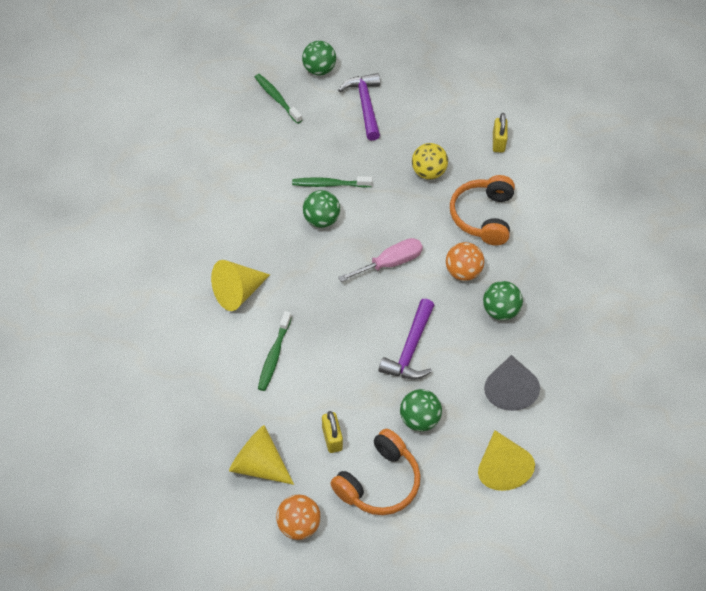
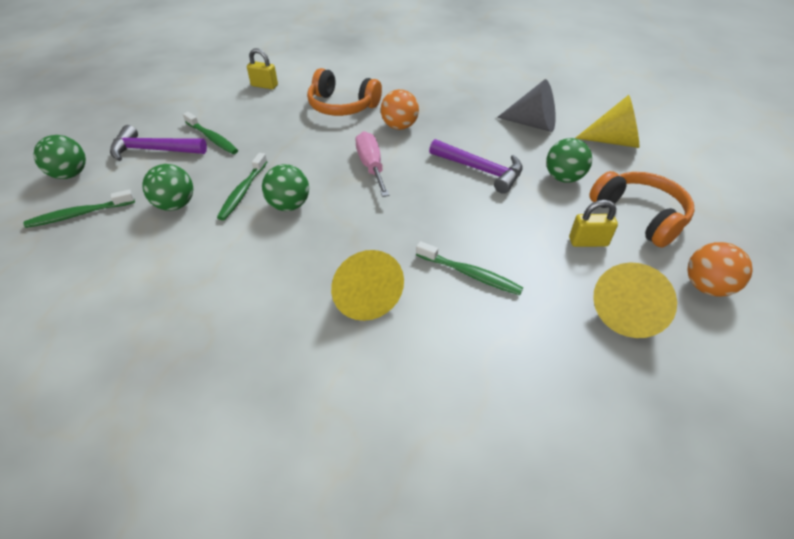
camera: 75 degrees left, 10 degrees down
yellow ball [412,143,448,180] -> none
green ball [483,281,523,320] -> green ball moved to [142,164,193,211]
none -> green toothbrush [183,112,238,154]

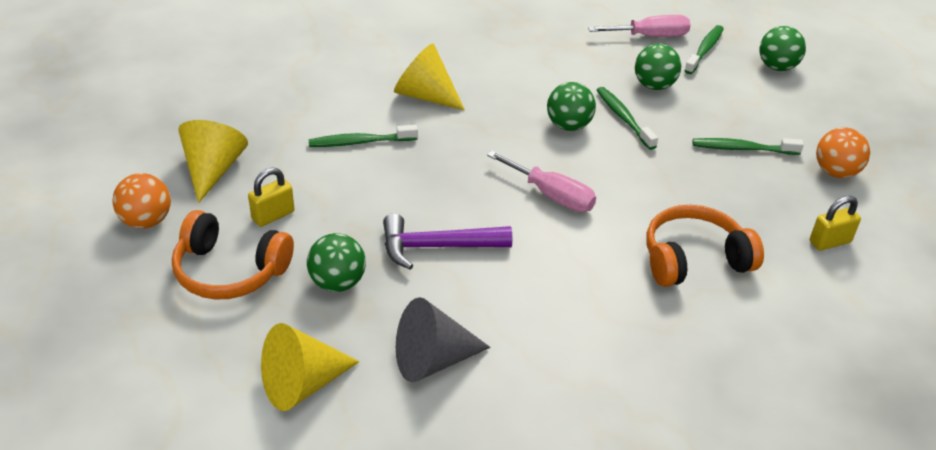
camera: 140 degrees right, 5 degrees down
purple hammer [110,125,207,161] -> none
orange ball [381,89,419,130] -> orange ball moved to [816,128,870,178]
none -> pink screwdriver [588,15,691,37]

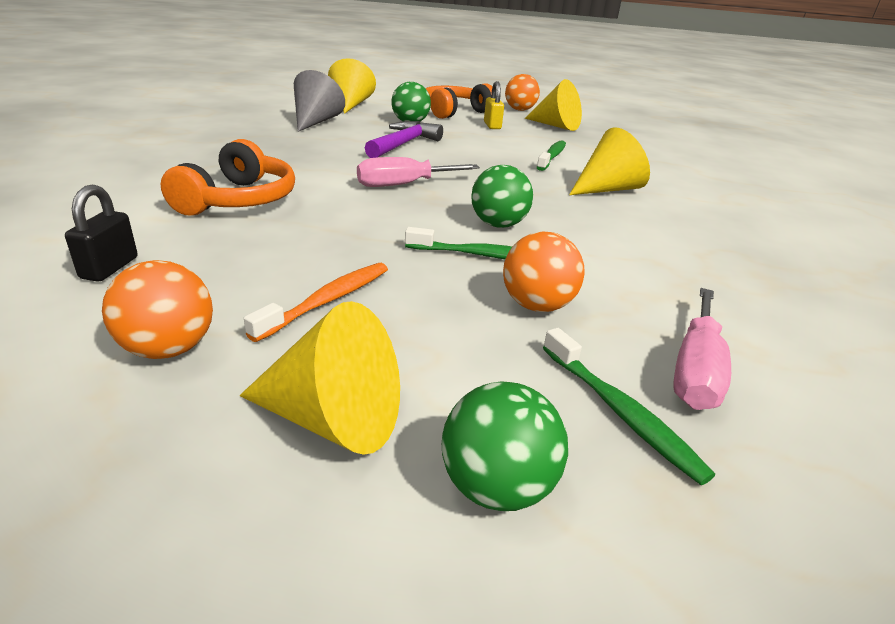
camera: 120 degrees right, 10 degrees down
green ball [635,44,681,90] -> orange ball [503,232,585,312]
green toothbrush [693,138,804,155] -> orange toothbrush [244,263,388,342]
yellow padlock [810,196,861,251] -> black padlock [65,185,138,282]
none -> yellow cone [240,301,400,455]

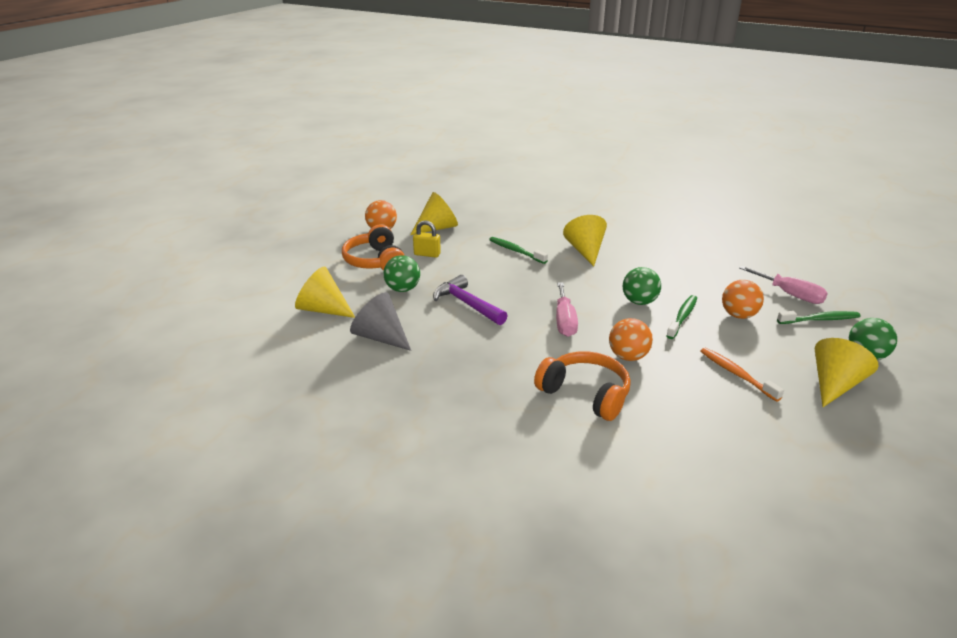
camera: 65 degrees left, 0 degrees up
black padlock [65,185,138,282] -> none
orange ball [102,260,213,359] -> orange ball moved to [609,318,653,361]

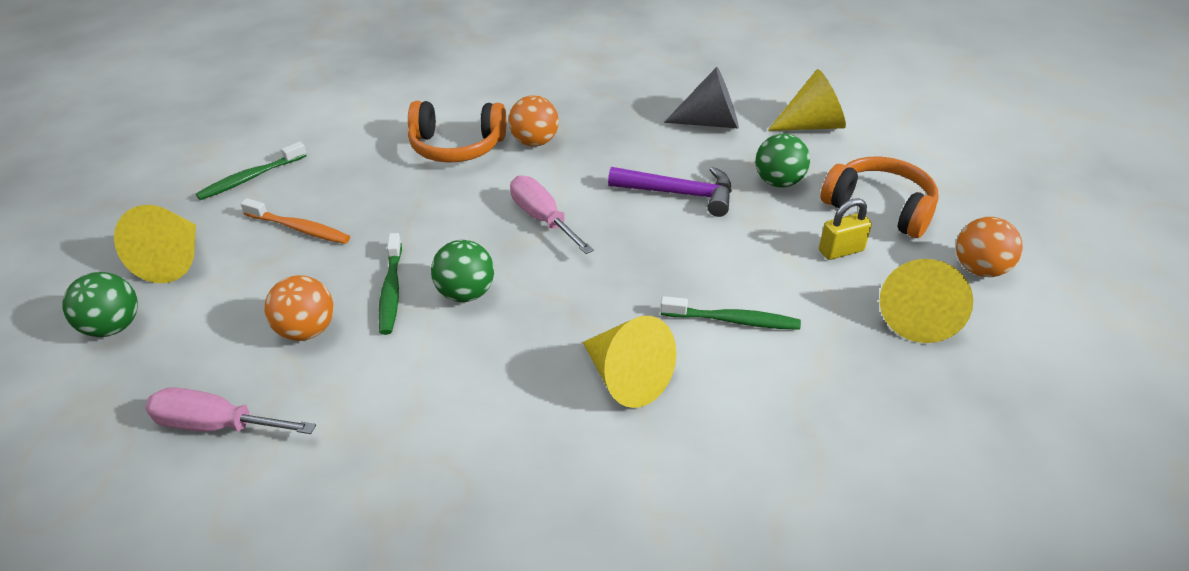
camera: 145 degrees right, 10 degrees up
orange ball [609,318,653,361] -> orange ball moved to [508,95,559,147]
green toothbrush [777,311,861,324] -> green toothbrush moved to [196,142,307,200]

